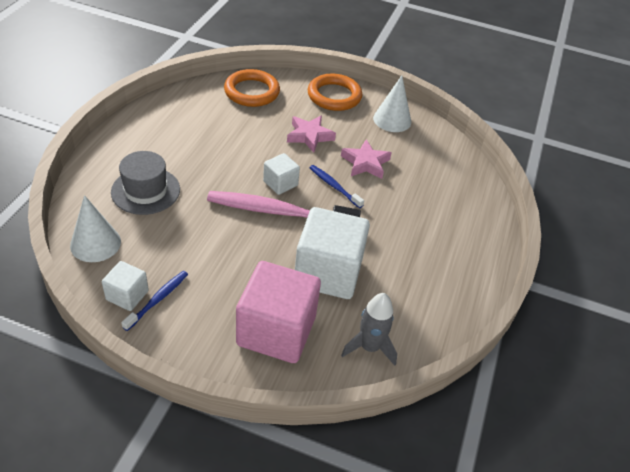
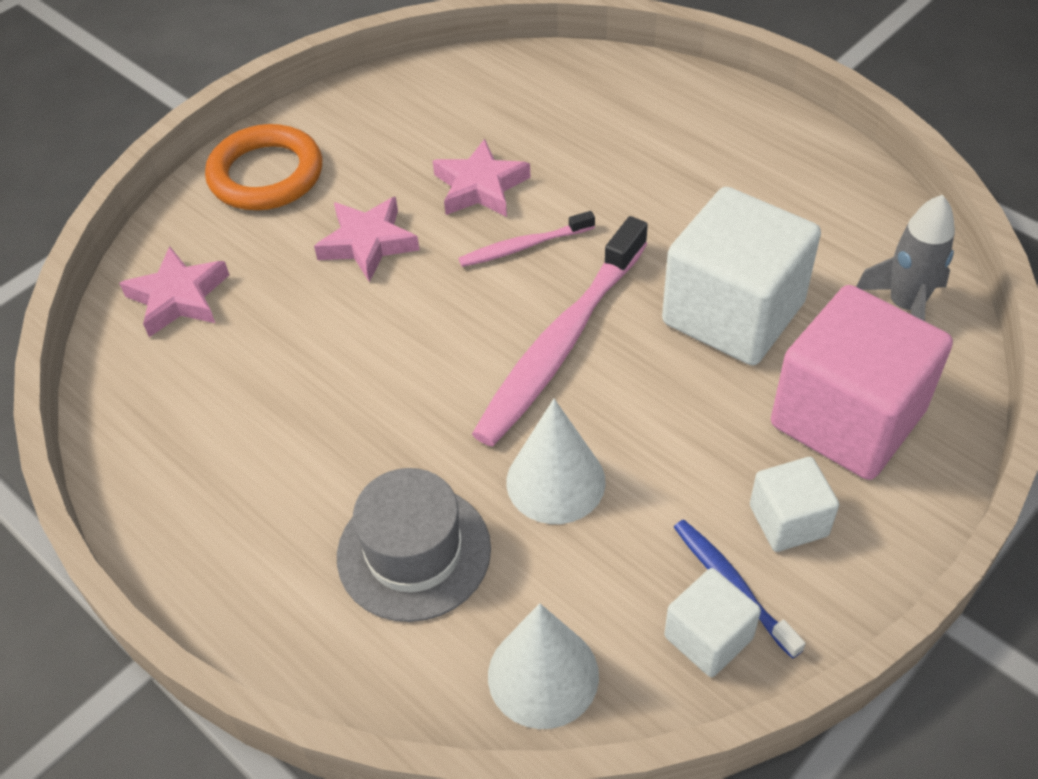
camera: 60 degrees left, 5 degrees up
orange ring [224,69,280,107] -> pink star [119,246,229,337]
white cube [263,153,300,195] -> white cube moved to [750,457,839,552]
blue toothbrush [309,165,364,208] -> pink toothbrush [458,211,595,267]
white cone [373,75,411,132] -> white cone moved to [506,399,606,524]

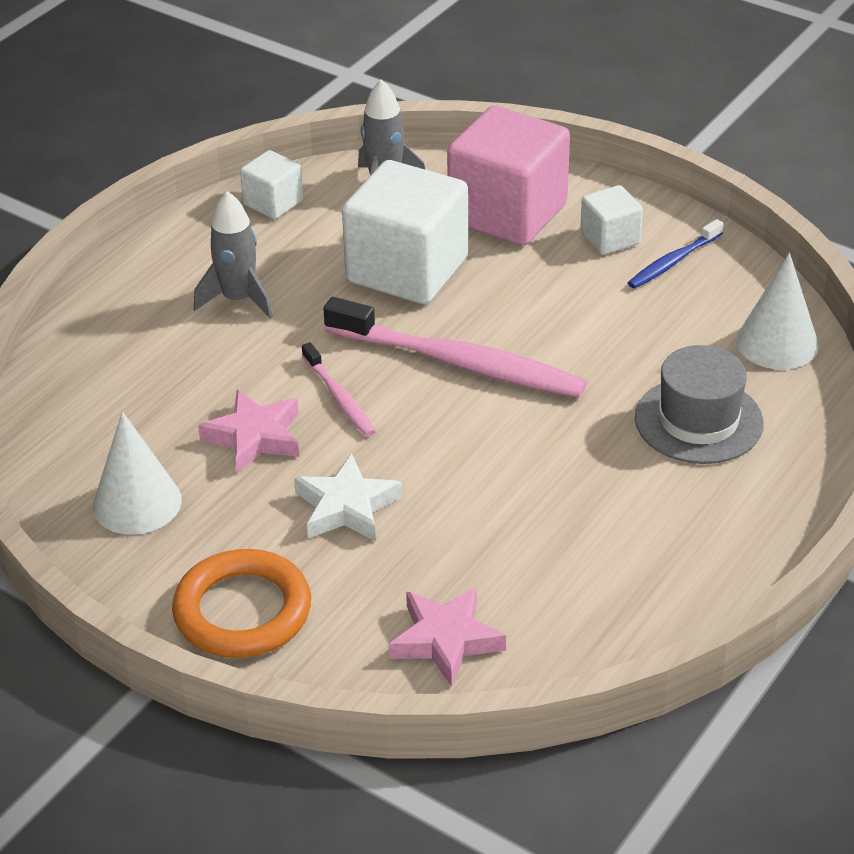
camera: 100 degrees left, 10 degrees down
pink star [314,197,419,282] -> white star [294,454,402,541]
white cone [506,399,606,524] -> white cone moved to [93,412,182,535]
white cube [664,568,761,677] -> white cube moved to [240,150,304,219]
none -> grey rocket [194,191,273,319]

